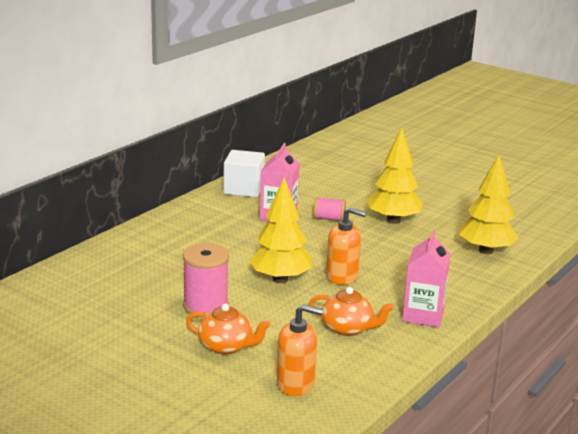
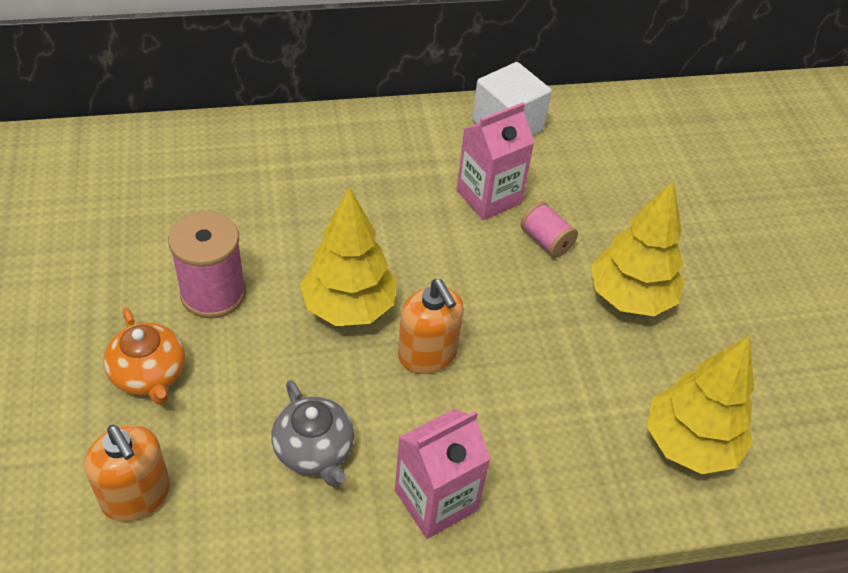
camera: 40 degrees right, 25 degrees up
orange teapot [309,287,394,336] -> grey teapot [271,380,354,487]

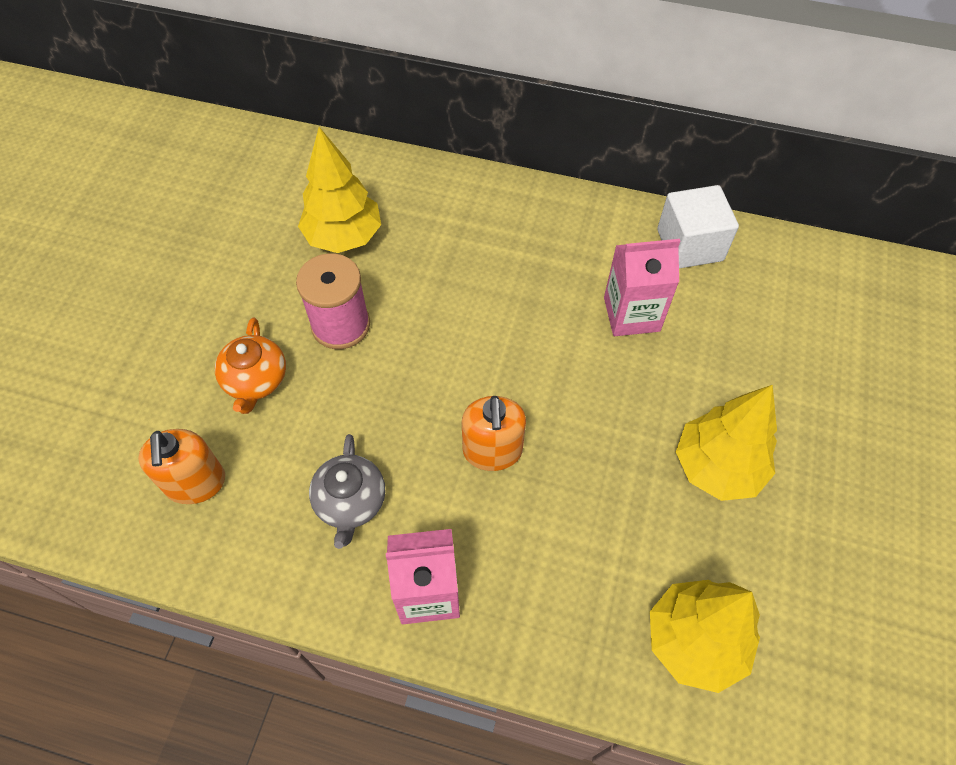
camera: 30 degrees right, 10 degrees up
yellow tree [300,187,396,326] -> yellow tree moved to [298,127,381,253]
pink spool [521,202,578,258] -> none

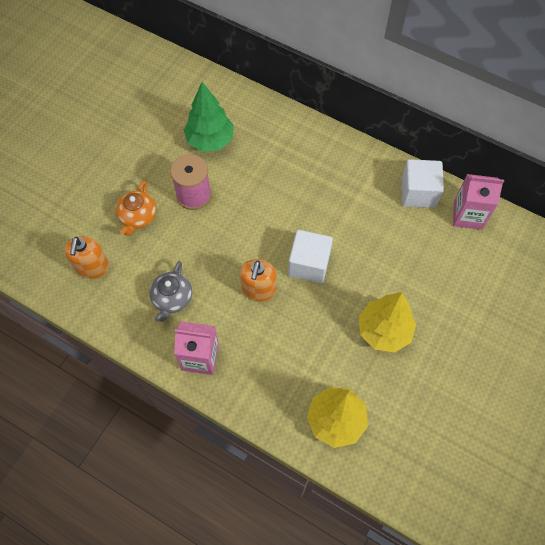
camera: 15 degrees right, 5 degrees up
yellow tree [298,127,381,253] -> green tree [184,82,234,152]
pink carton [604,239,680,336] -> pink carton moved to [453,174,504,230]
none -> white cube [288,230,333,283]

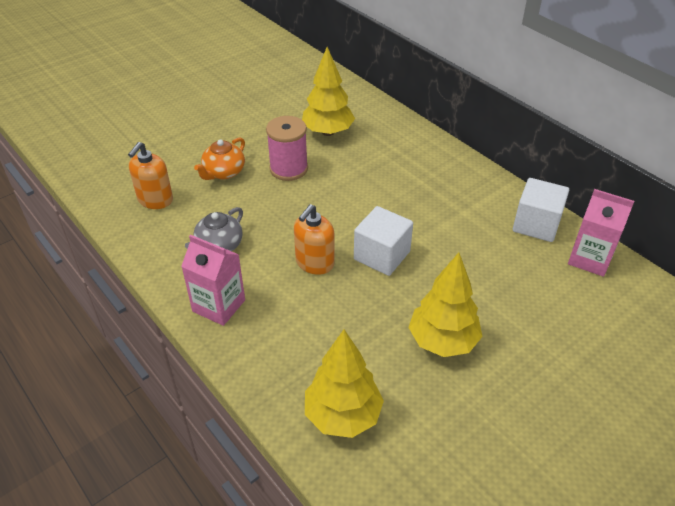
camera: 20 degrees right, 20 degrees down
green tree [184,82,234,152] -> yellow tree [302,47,355,136]

